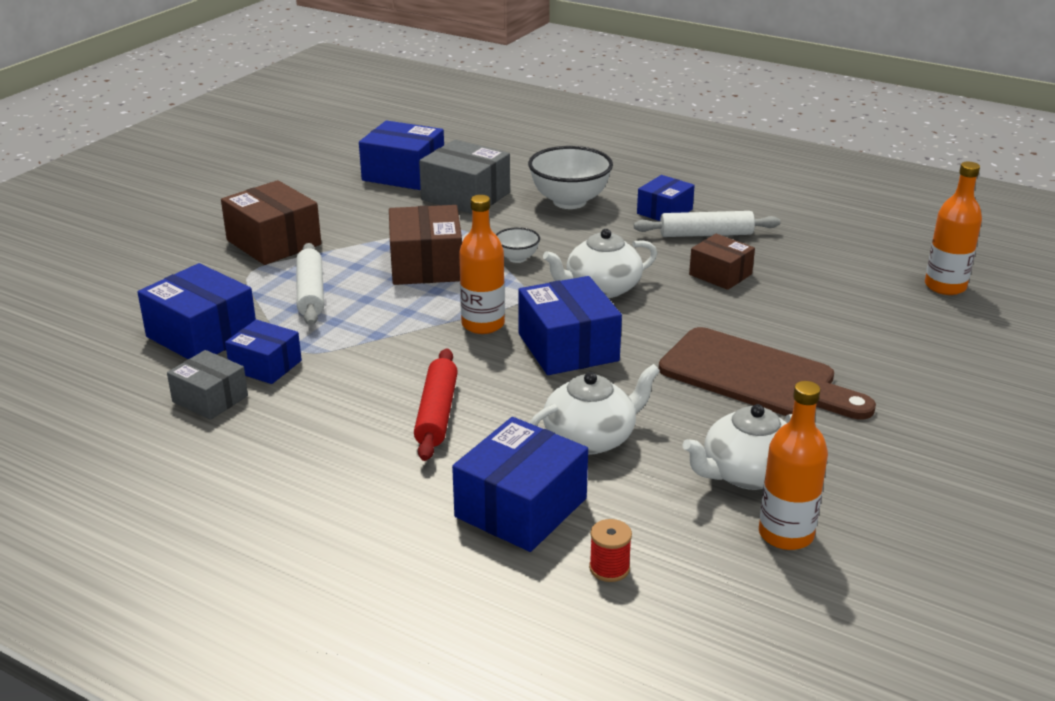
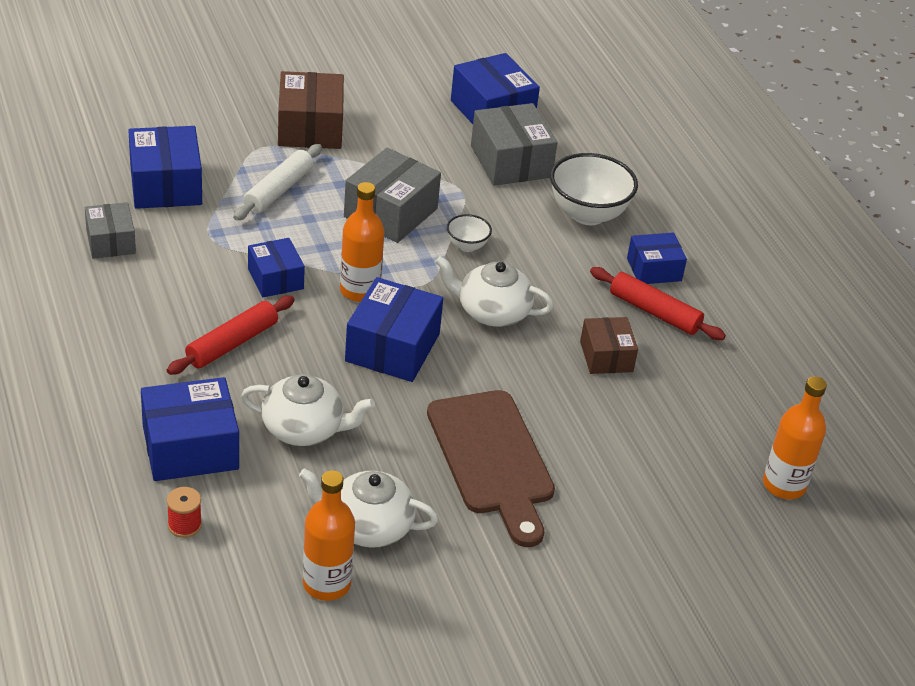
camera: 35 degrees right, 10 degrees up
blue box [225,320,302,384] -> blue box moved to [248,238,305,297]
brown box [389,205,462,285] -> grey box [344,148,441,243]
white rolling pin [634,211,780,237] -> red rolling pin [590,267,726,340]

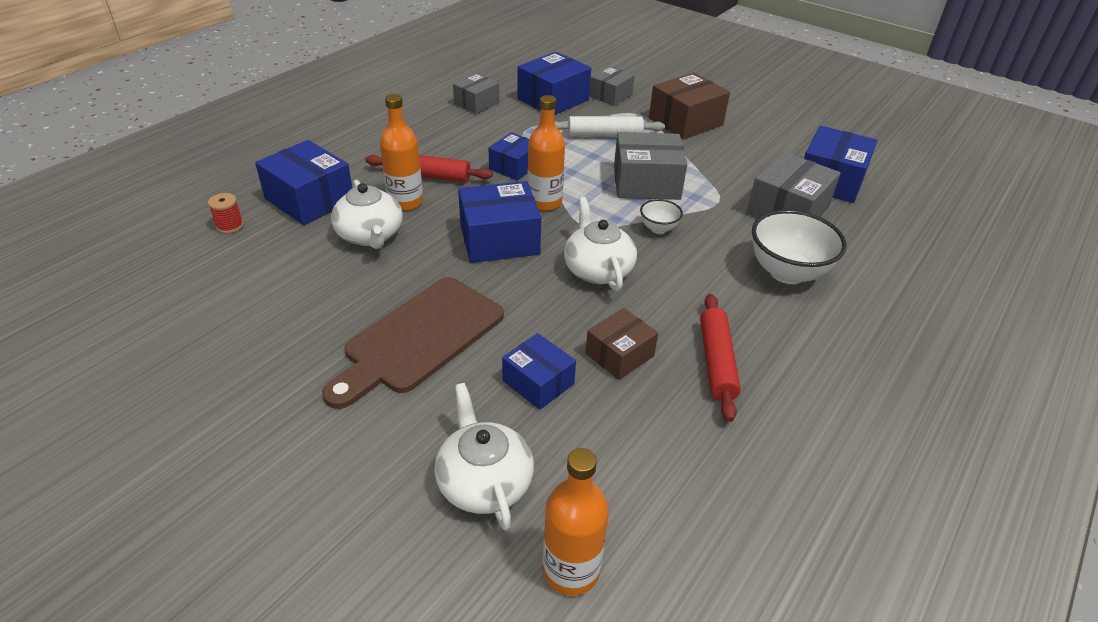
camera: 60 degrees right, 0 degrees up
white teapot [299,468,438,548] -> white teapot moved to [435,383,534,531]
orange bottle [303,470,355,601] -> orange bottle moved to [380,94,423,211]
blue box [627,233,687,284] -> blue box moved to [502,333,576,410]
none -> grey box [590,66,635,106]

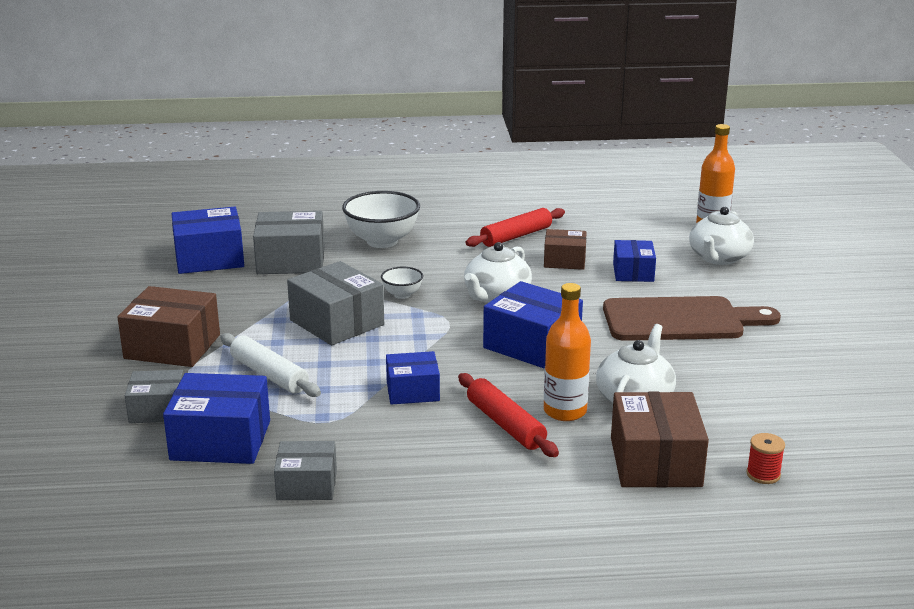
camera: 130 degrees left, 15 degrees down
blue box [255,140,352,225] -> brown box [611,391,709,487]
orange bottle [527,95,565,211] -> none

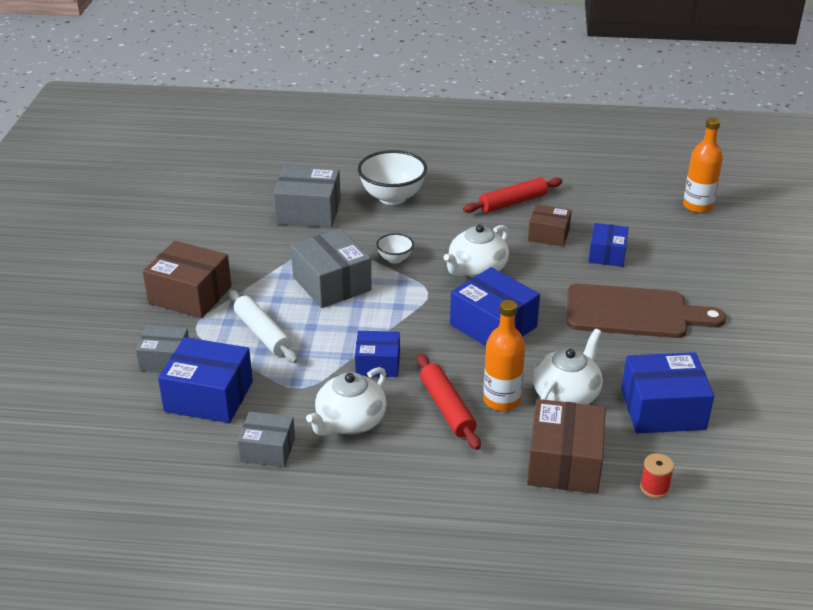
camera: 10 degrees right, 10 degrees up
blue box [172,207,244,274] -> blue box moved to [621,352,714,433]
white teapot [689,207,754,265] -> white teapot moved to [306,367,387,436]

